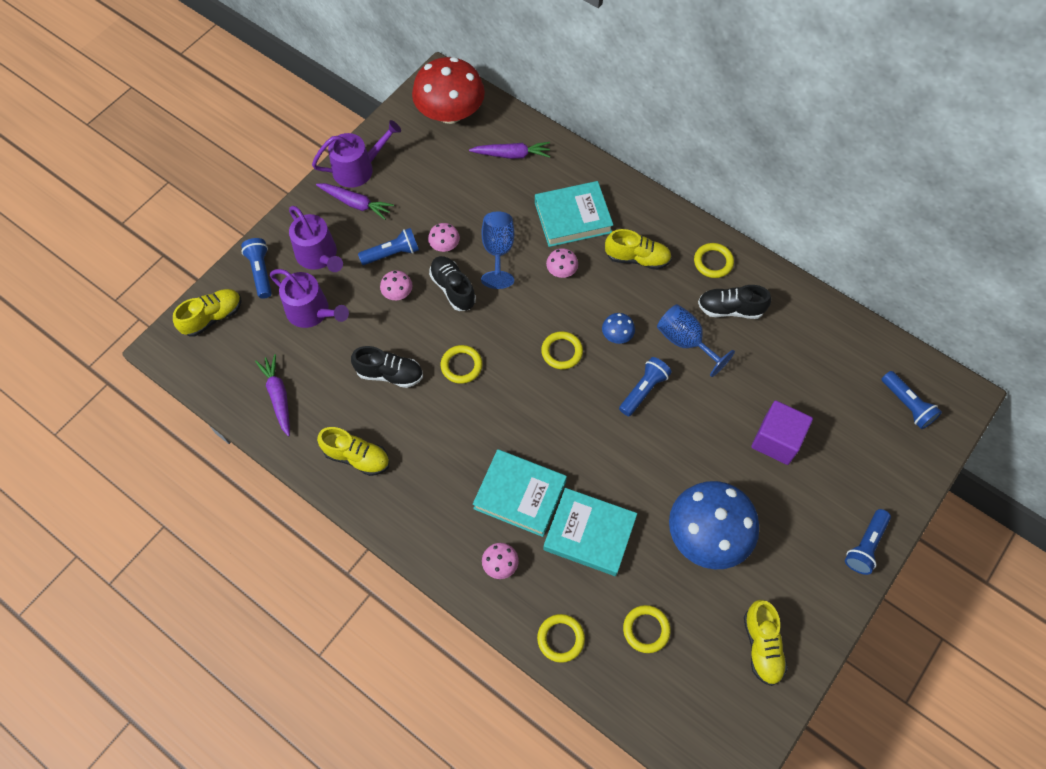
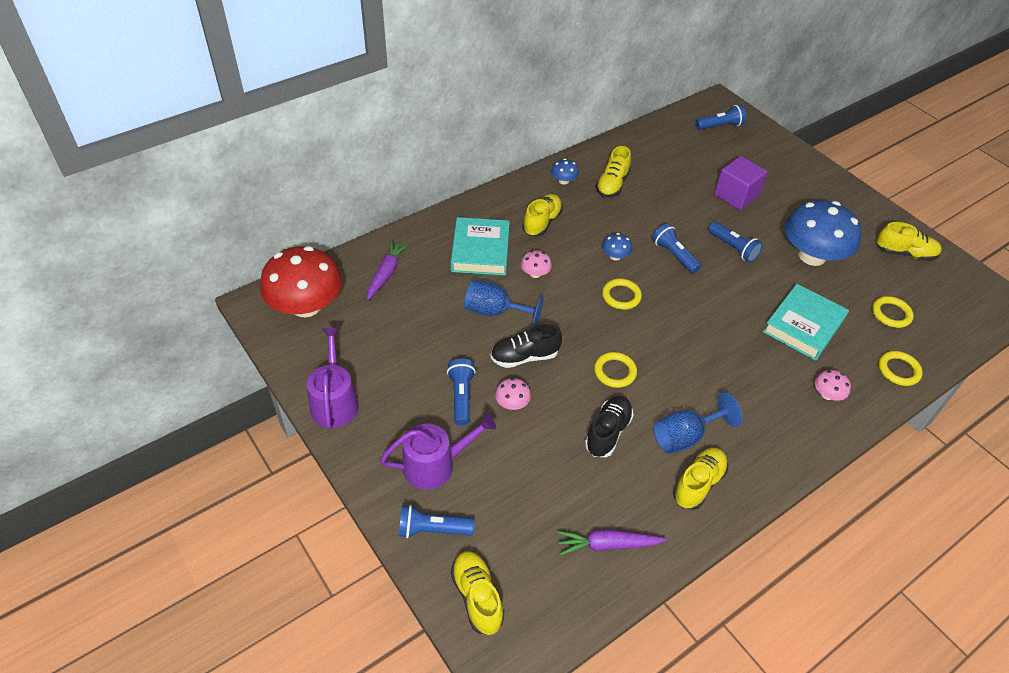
camera: 75 degrees left, 15 degrees down
purple watering can [270,269,349,328] -> none
purple carrot [316,183,394,220] -> none
pink mushroom [428,223,460,252] -> none
turquoise book [473,449,567,537] -> none
blue goblet [657,304,735,377] -> blue goblet moved to [654,392,743,454]
yellow ring [694,243,734,278] -> blue mushroom [551,159,579,185]
black shoe [698,285,771,319] -> yellow shoe [596,146,631,198]
blue flashlight [845,509,891,575] -> blue flashlight moved to [708,222,763,263]

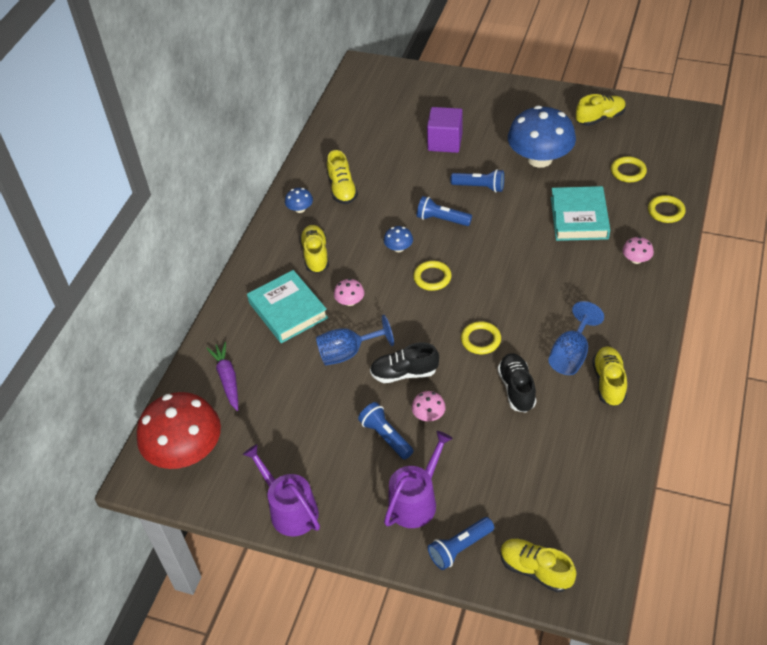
camera: 30 degrees left, 0 degrees up
black shoe [490,323,562,368] -> black shoe turned 45 degrees clockwise [370,342,439,383]
purple carrot [557,529,666,555] -> none
blue flashlight [696,105,746,130] -> none

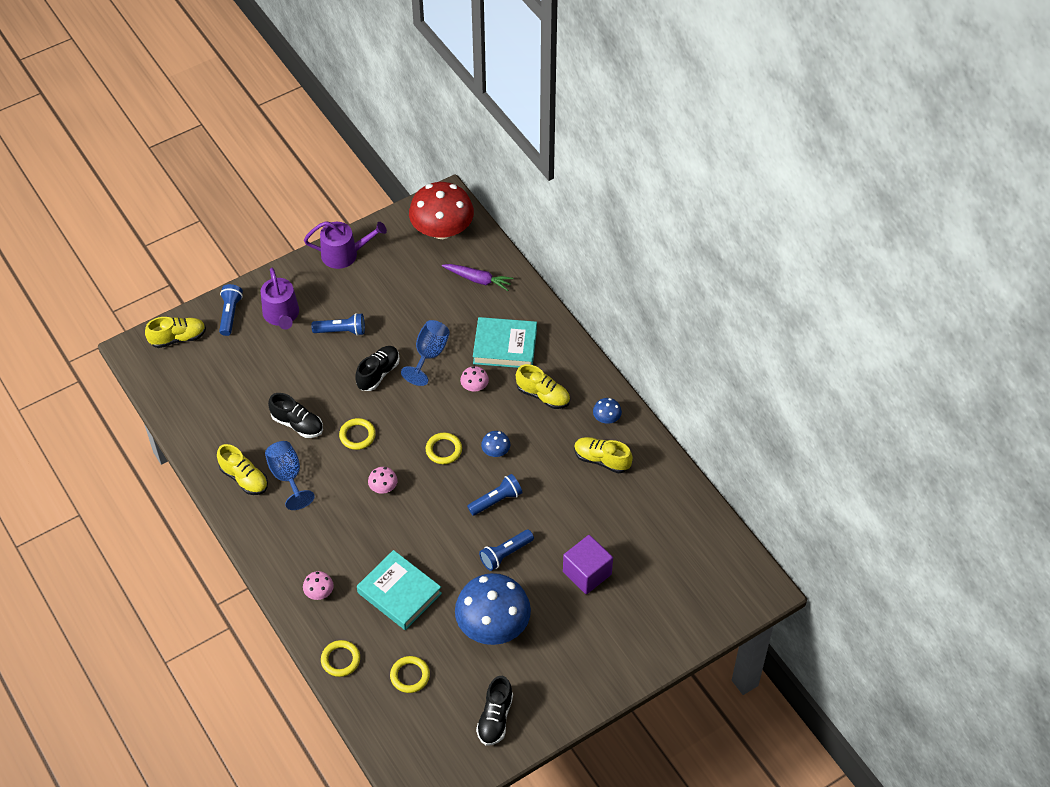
camera: 125 degrees right, 5 degrees up
pink mushroom [412,391,446,421] -> pink mushroom moved to [368,467,398,494]
yellow shoe [576,94,626,126] -> black shoe [476,676,513,746]

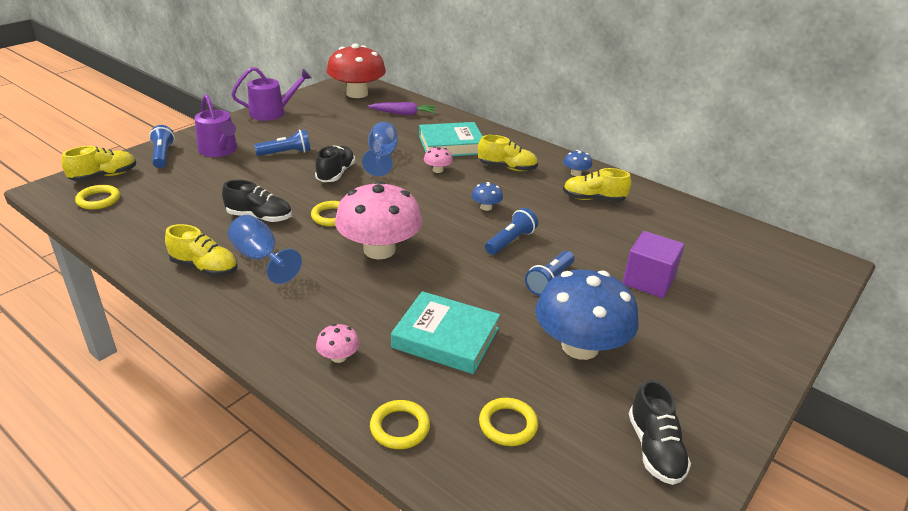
camera: 20 degrees left, 20 degrees down
pink mushroom [368,467,398,494] -> pink mushroom [335,181,423,259], size x2.42
yellow ring [426,432,462,464] -> yellow ring moved to [75,185,120,210]

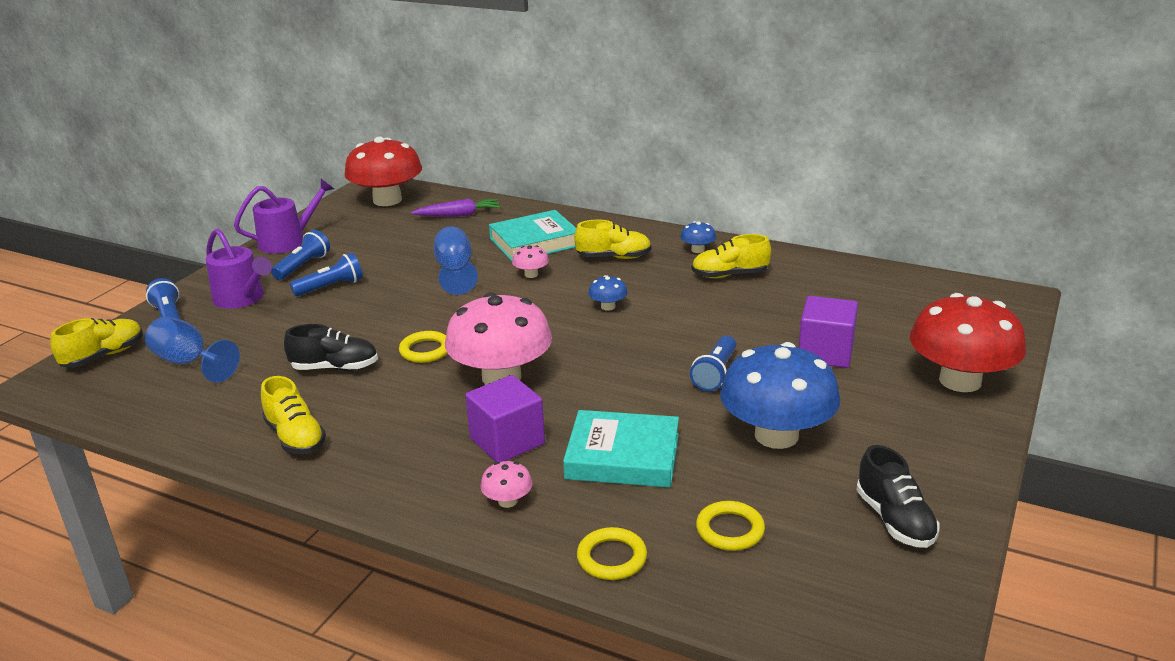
camera: 10 degrees left, 5 degrees down
yellow ring [75,185,120,210] -> none
yellow shoe [165,224,238,276] -> yellow shoe turned 45 degrees clockwise [261,376,326,454]
blue goblet [228,215,302,284] -> blue goblet moved to [145,316,240,383]
black shoe [315,146,355,182] -> none
blue flashlight [485,208,538,255] -> blue flashlight moved to [271,230,330,280]
none -> purple cube [465,375,545,462]
none -> red mushroom [910,293,1026,392]

